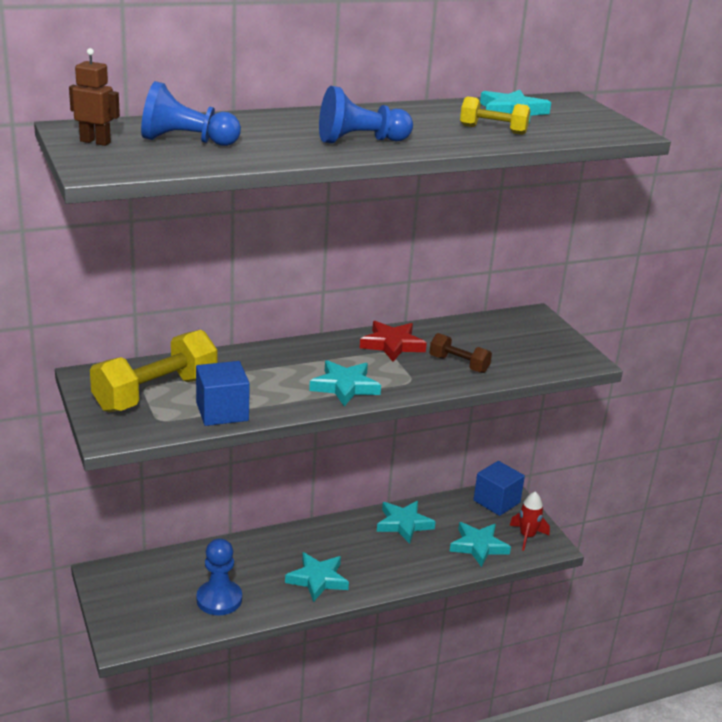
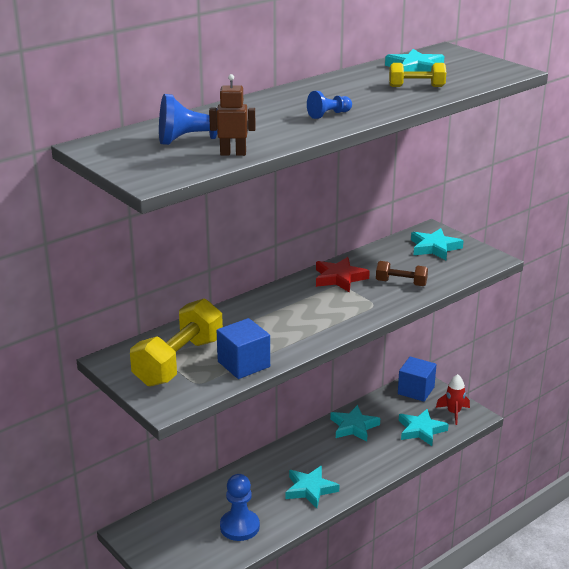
camera: 15 degrees left, 0 degrees up
brown robot [69,48,120,146] -> brown robot moved to [209,74,256,156]
turquoise star [309,360,381,406] -> turquoise star moved to [411,228,464,260]
blue pawn [319,86,413,143] -> blue pawn [307,91,352,119], size x0.59

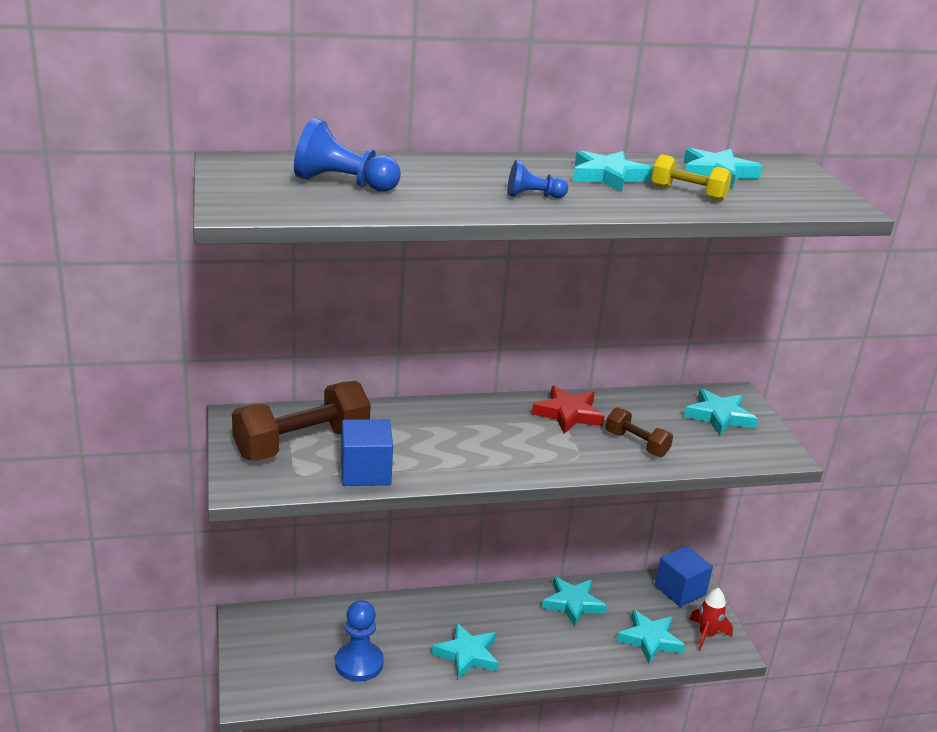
camera: 25 degrees right, 0 degrees up
yellow dumbbell [130,299,223,387] -> brown dumbbell [232,381,371,461]
brown robot [209,74,256,156] -> none
none -> turquoise star [573,150,653,192]

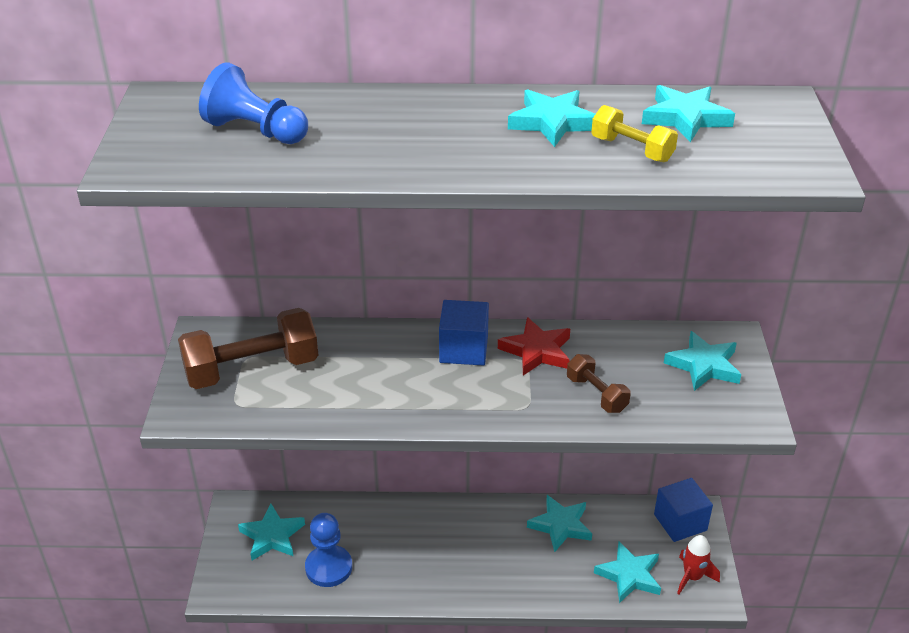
camera: 15 degrees right, 10 degrees up
blue cube [341,419,393,486] -> blue cube moved to [439,300,489,365]
turquoise star [432,622,499,679] -> turquoise star moved to [238,504,305,560]
blue pawn [507,160,568,198] -> none

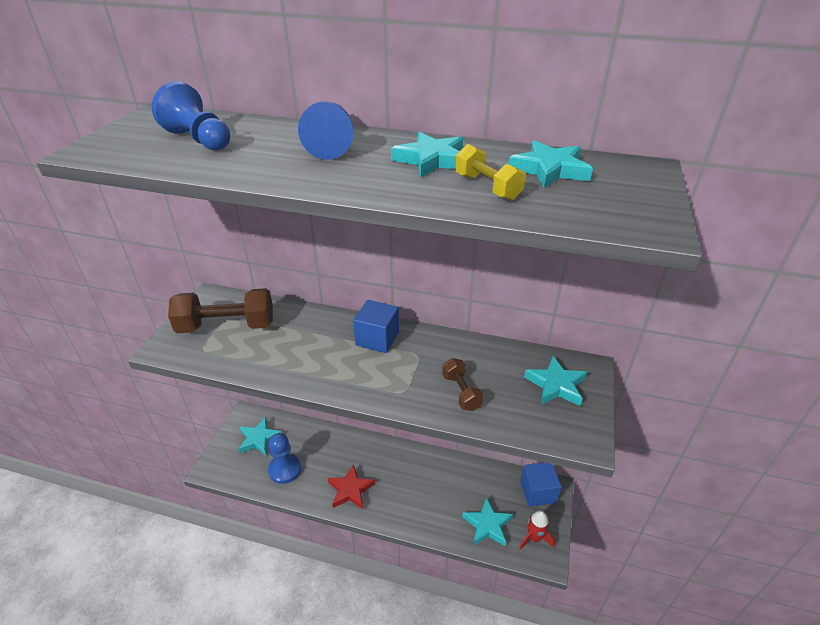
camera: 15 degrees right, 0 degrees up
red star [498,317,570,376] -> red star moved to [328,464,375,509]
turquoise star [527,495,592,552] -> none
none -> blue pawn [298,101,354,160]

